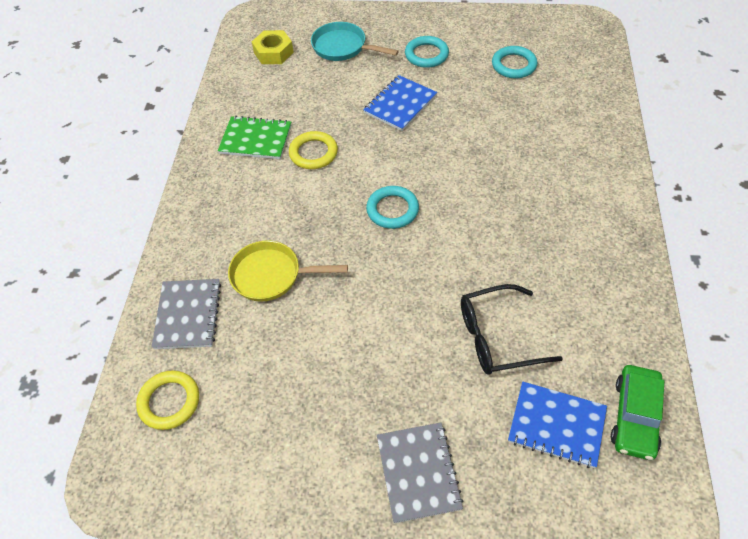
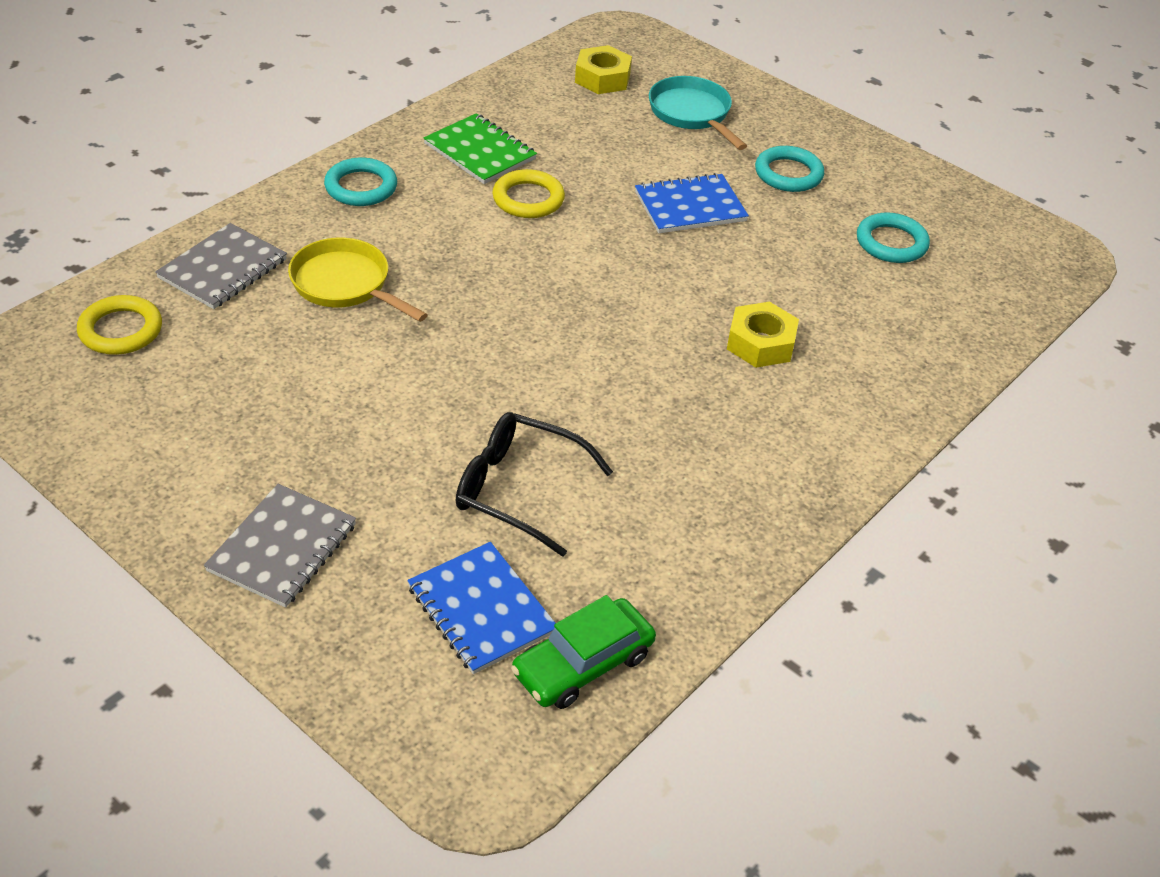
camera: 30 degrees right, 10 degrees down
turquoise ring [366,186,419,229] -> turquoise ring moved to [324,158,397,206]
none -> yellow nut [727,302,799,368]

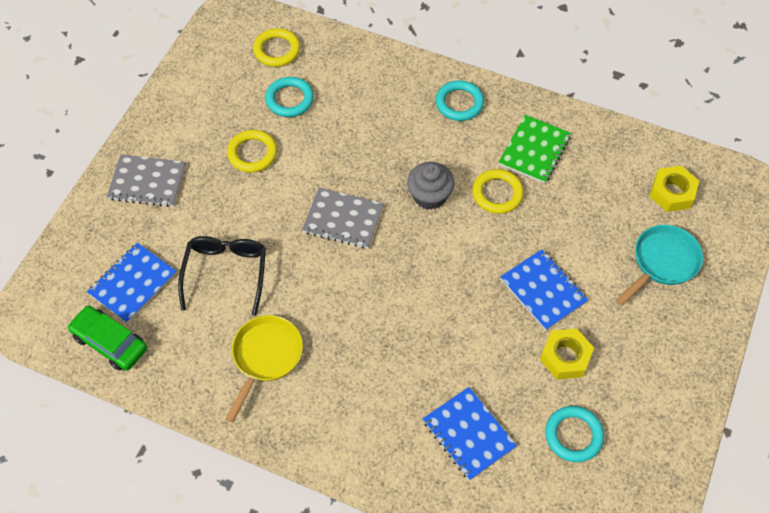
camera: 75 degrees right, 15 degrees up
grey notebook [155,223,287,309] -> grey notebook moved to [302,187,384,249]
yellow pan [288,238,428,322] -> yellow pan moved to [225,315,303,423]
yellow nut [727,302,799,368] -> yellow nut moved to [540,328,594,380]
turquoise ring [755,146,824,192] -> turquoise ring moved to [265,77,314,117]
none -> yellow ring [227,130,277,173]
none -> grey cupcake [407,162,455,210]
none -> blue notebook [423,387,517,481]

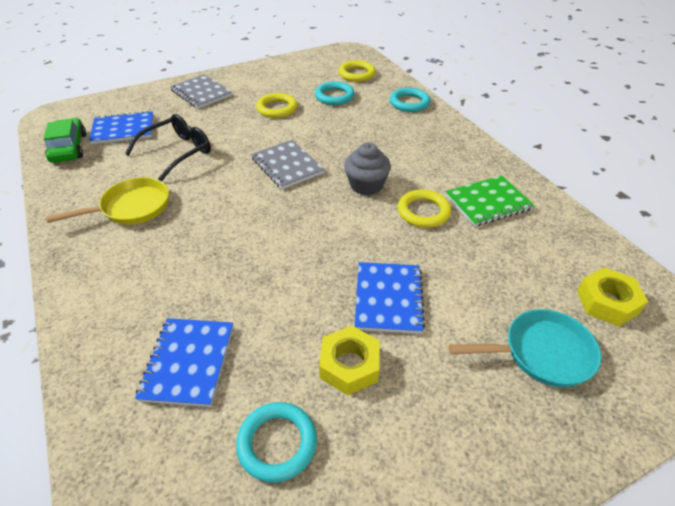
camera: 40 degrees right, 15 degrees down
turquoise ring [436,80,484,121] -> turquoise ring moved to [390,88,430,112]

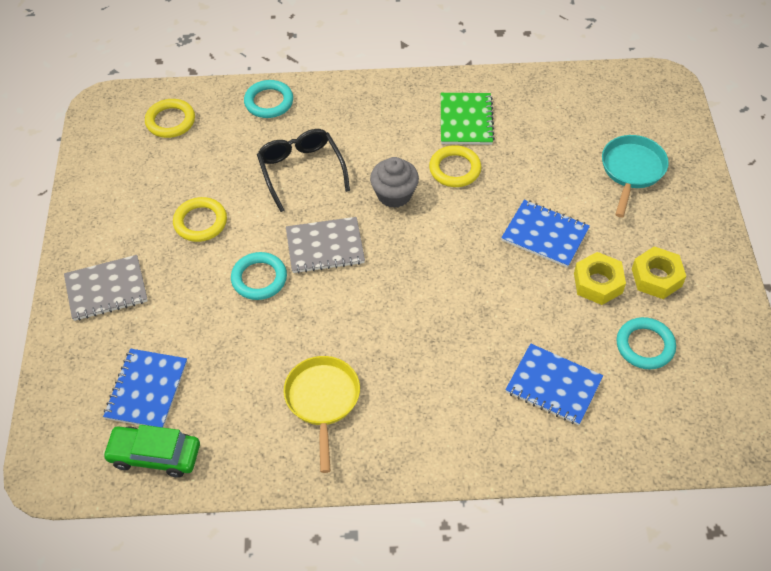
camera: 65 degrees left, 10 degrees up
black glasses [125,114,211,181] -> black glasses moved to [257,129,350,212]
turquoise ring [315,81,355,105] -> turquoise ring moved to [231,252,287,300]
yellow nut [577,268,648,326] -> yellow nut moved to [632,246,686,299]

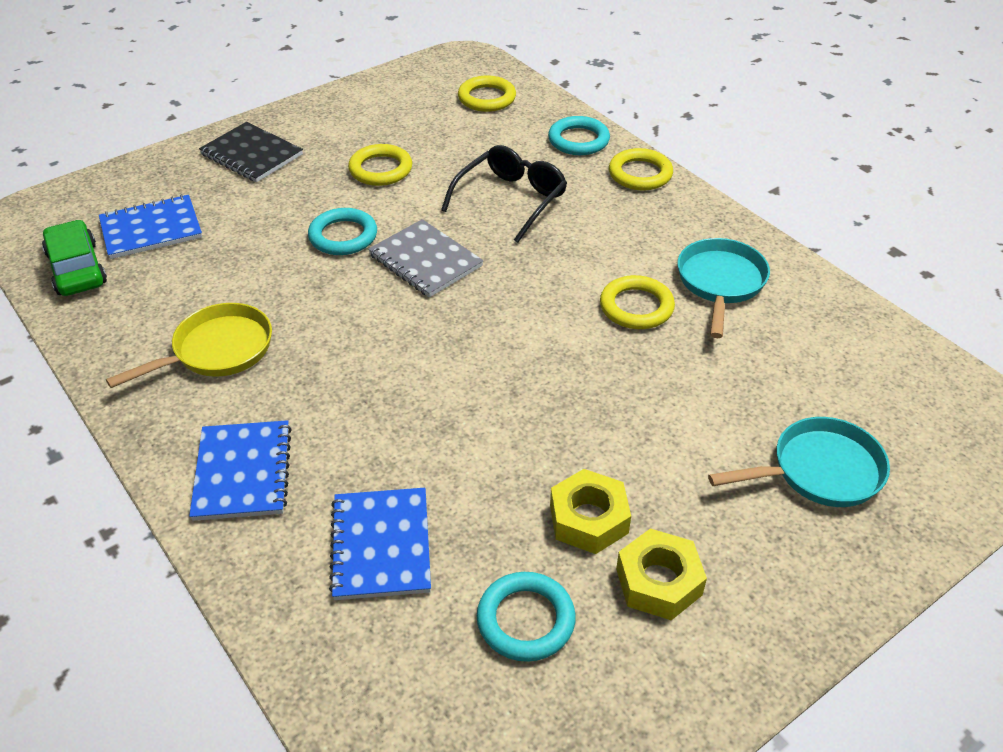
camera: 55 degrees right, 10 degrees down
grey notebook [64,255,148,321] -> black notebook [199,122,303,182]
grey cupcake [370,157,419,208] -> none
green notebook [441,93,495,145] -> turquoise pan [677,238,770,338]
blue notebook [501,200,590,268] -> blue notebook moved to [189,420,292,521]
none -> yellow ring [609,148,673,191]

